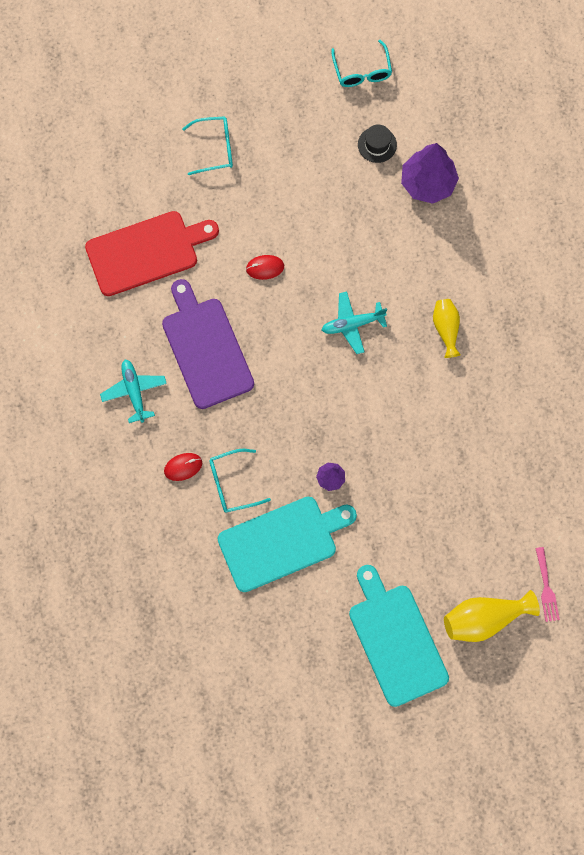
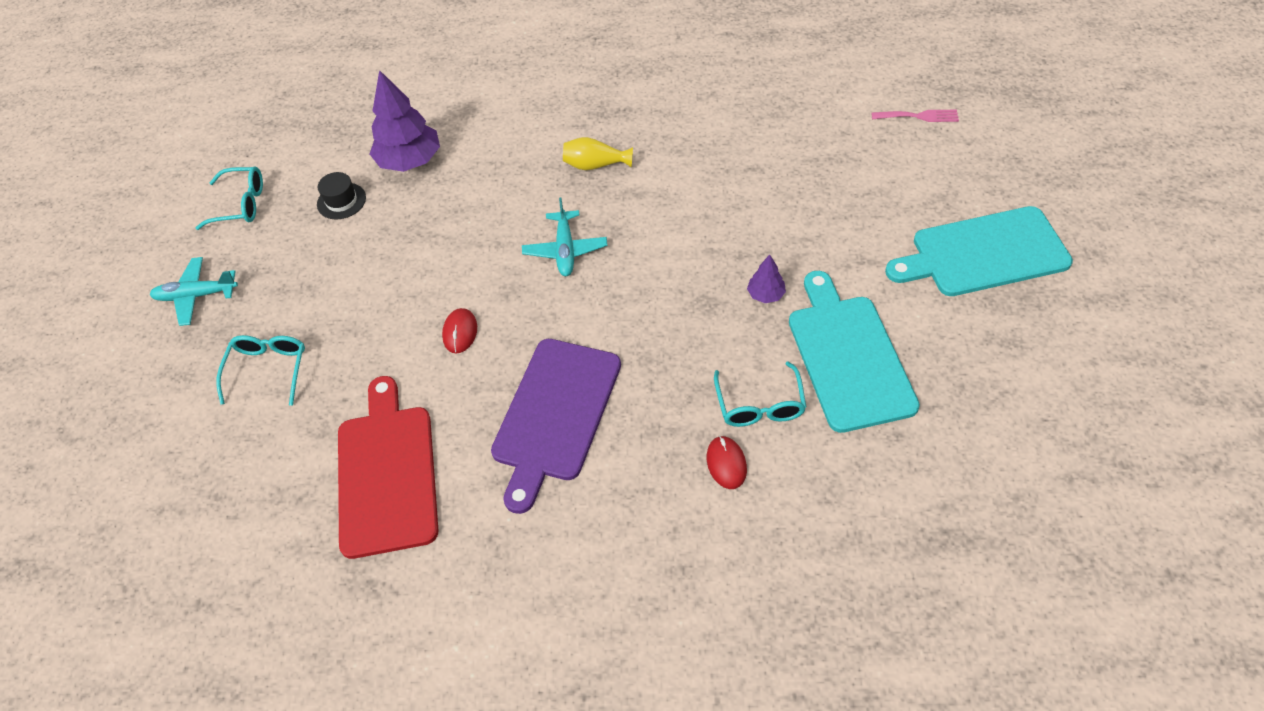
camera: 75 degrees left, 20 degrees down
turquoise plane [100,359,167,423] -> turquoise plane moved to [150,257,238,326]
purple cutting board [162,279,254,409] -> purple cutting board turned 60 degrees counterclockwise [491,339,621,514]
yellow vase [444,590,540,642] -> none

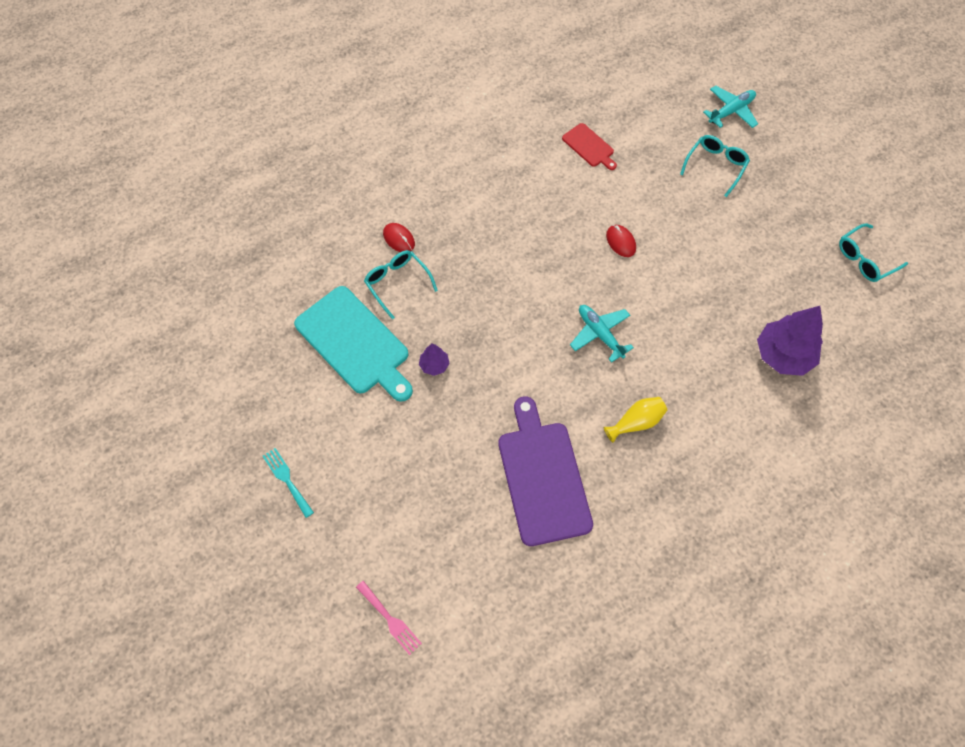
camera: 145 degrees right, 10 degrees up
turquoise plane [150,257,238,326] -> turquoise plane moved to [703,85,758,128]
turquoise glasses [216,335,305,406] -> turquoise glasses turned 120 degrees counterclockwise [680,135,750,197]
black hat [317,172,366,219] -> none
red cutting board [338,376,439,559] -> red cutting board [562,123,617,170], size x0.50
purple cutting board [491,339,621,514] -> purple cutting board moved to [498,397,593,546]
pink fork [871,110,959,122] -> pink fork turned 105 degrees counterclockwise [356,581,422,655]
turquoise cutting board [885,206,1073,296] -> turquoise fork [263,448,314,518]

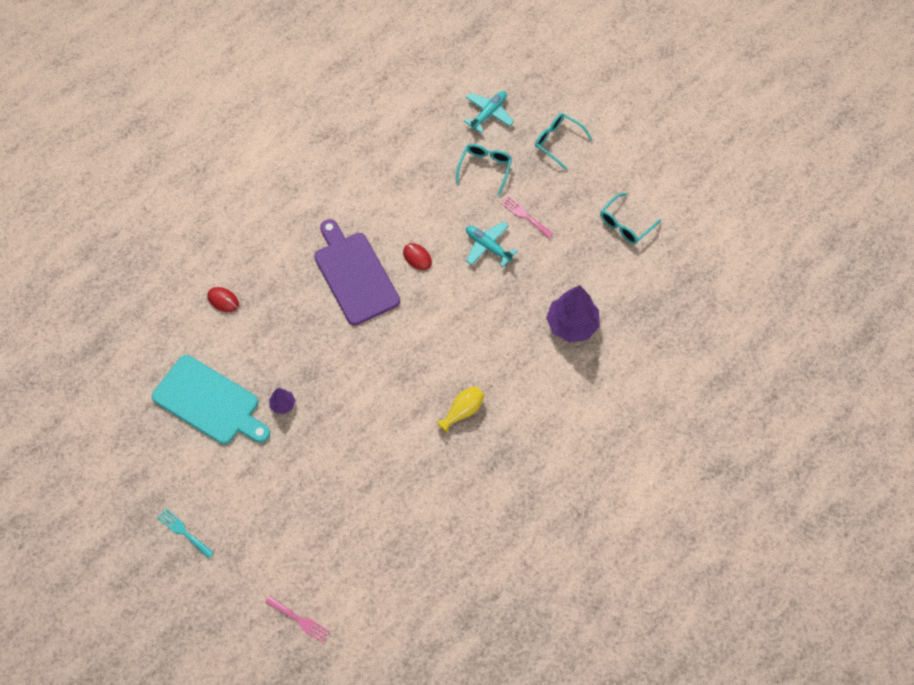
camera: 15 degrees left, 0 degrees up
turquoise glasses [364,250,438,319] -> turquoise glasses moved to [535,113,593,170]
purple cutting board [498,397,593,546] -> purple cutting board moved to [314,219,400,326]
red cutting board [562,123,617,170] -> none
turquoise plane [570,305,634,363] -> turquoise plane moved to [466,222,518,267]
none -> pink fork [501,196,553,238]

